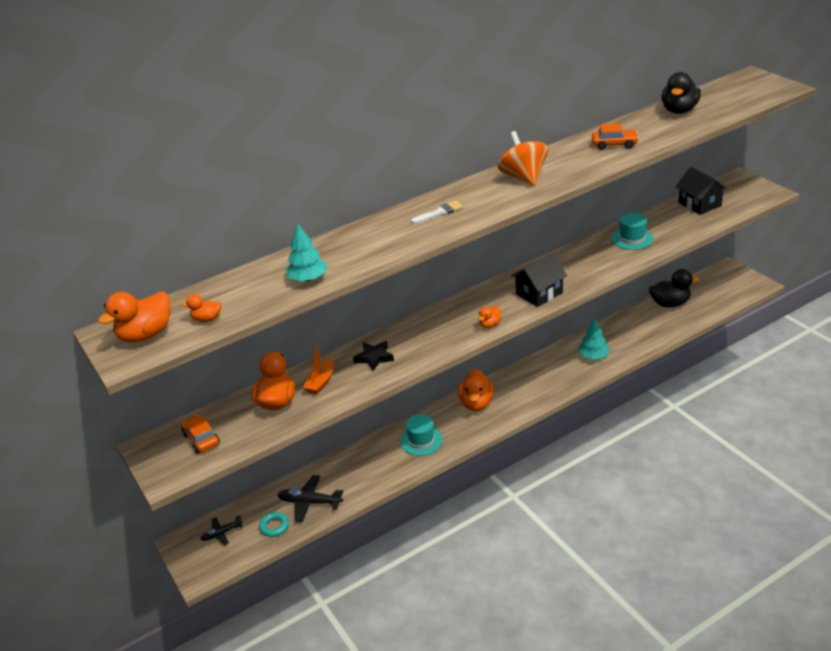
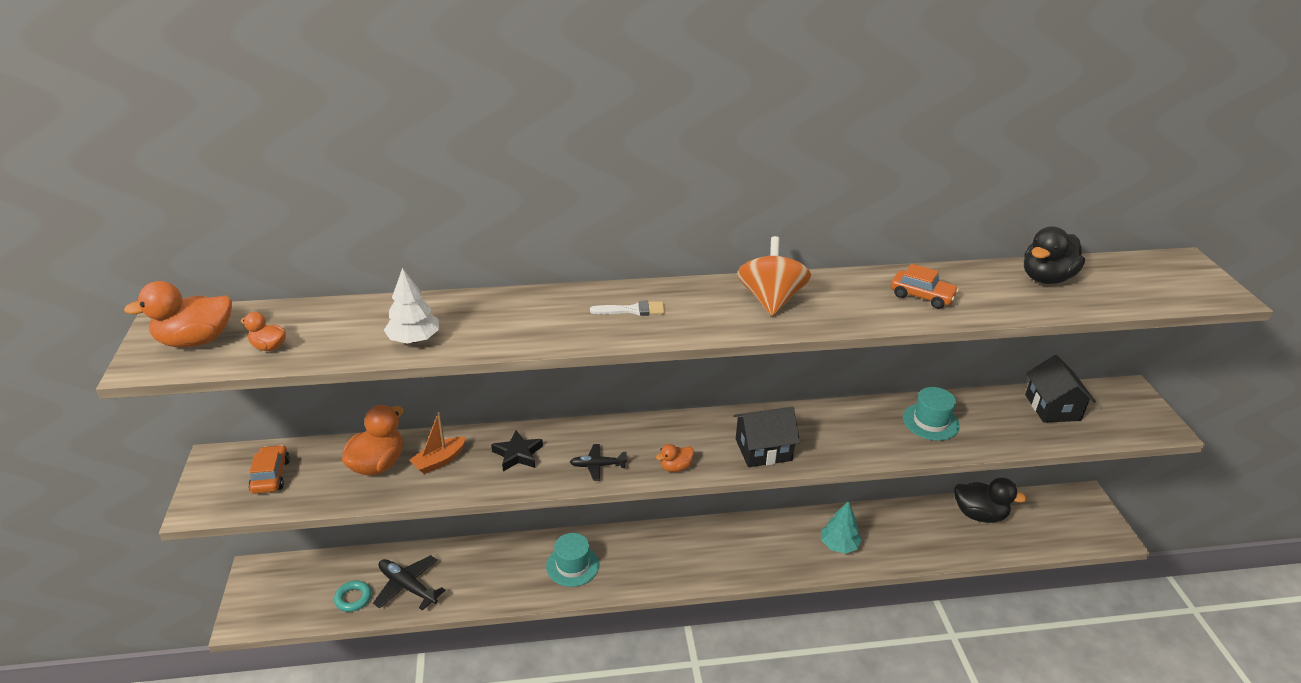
camera: 20 degrees right, 0 degrees up
black plane [200,515,243,546] -> black plane moved to [570,444,627,481]
turquoise tree [285,223,327,282] -> white tree [384,268,439,344]
orange duck [458,369,494,411] -> none

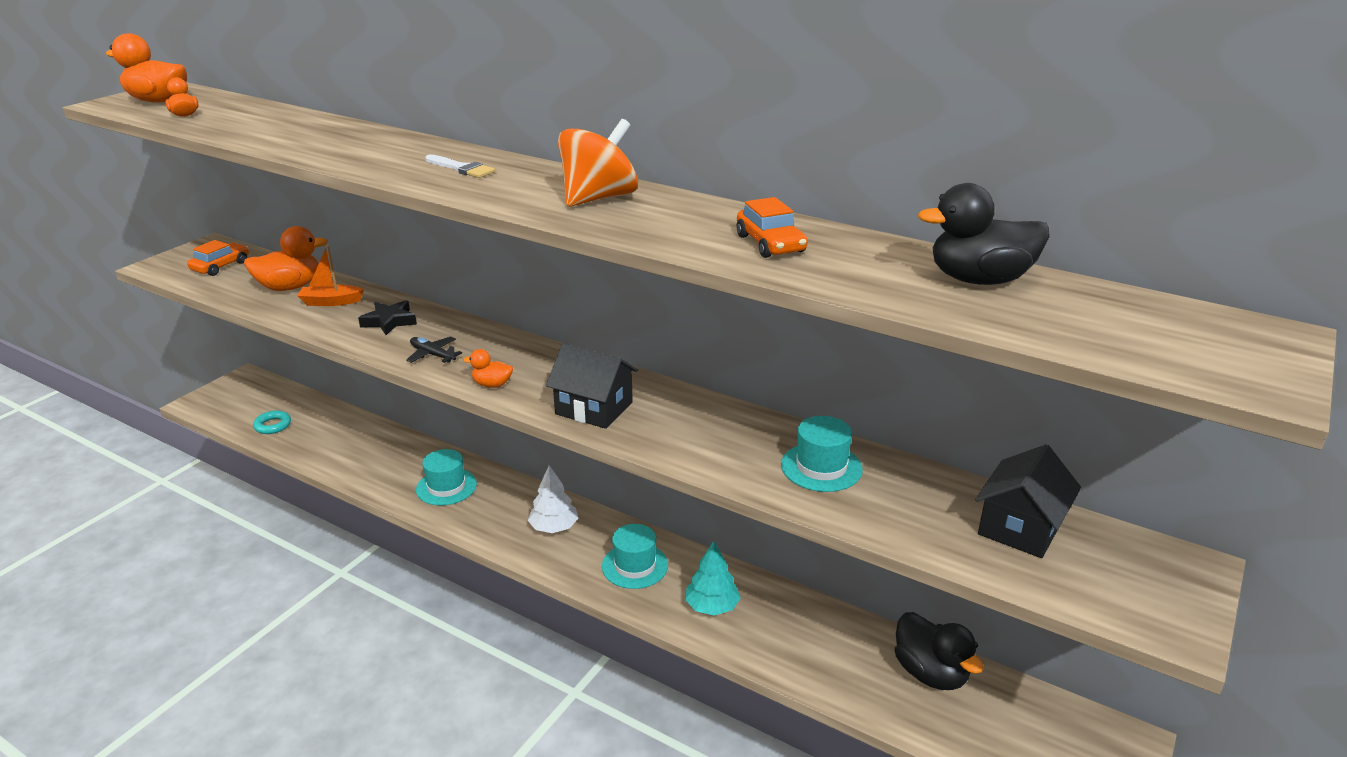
camera: 40 degrees right, 5 degrees down
black plane [373,555,445,611] -> none
white tree [384,268,439,344] -> white tree moved to [528,465,578,533]
none -> turquoise hat [602,524,668,589]

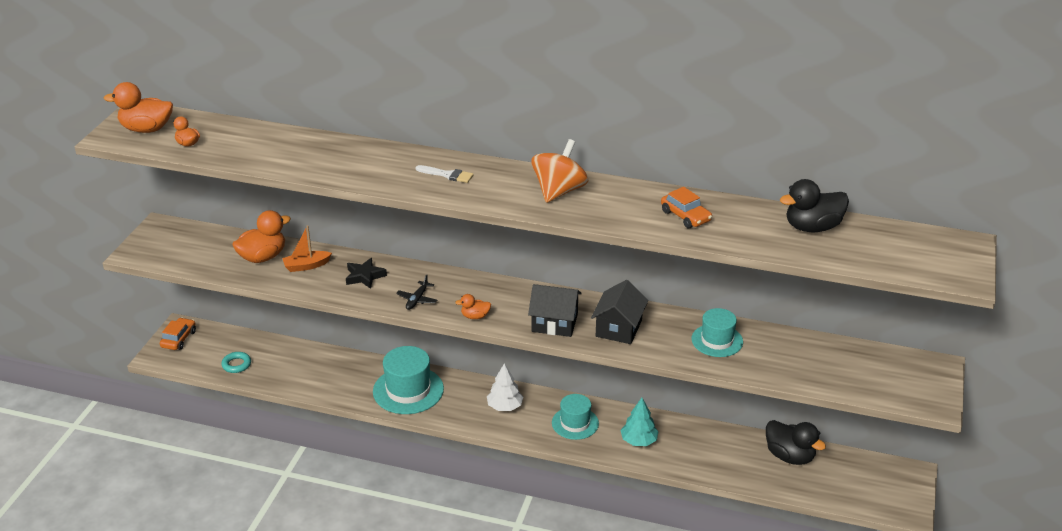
camera: 15 degrees left, 5 degrees up
orange car [187,240,249,276] -> orange car moved to [160,318,196,350]
black plane [406,336,462,363] -> black plane turned 90 degrees counterclockwise [396,274,437,310]
turquoise hat [416,449,477,506] -> turquoise hat [373,346,444,414], size x1.55
black house [975,444,1081,558] -> black house moved to [591,280,648,344]

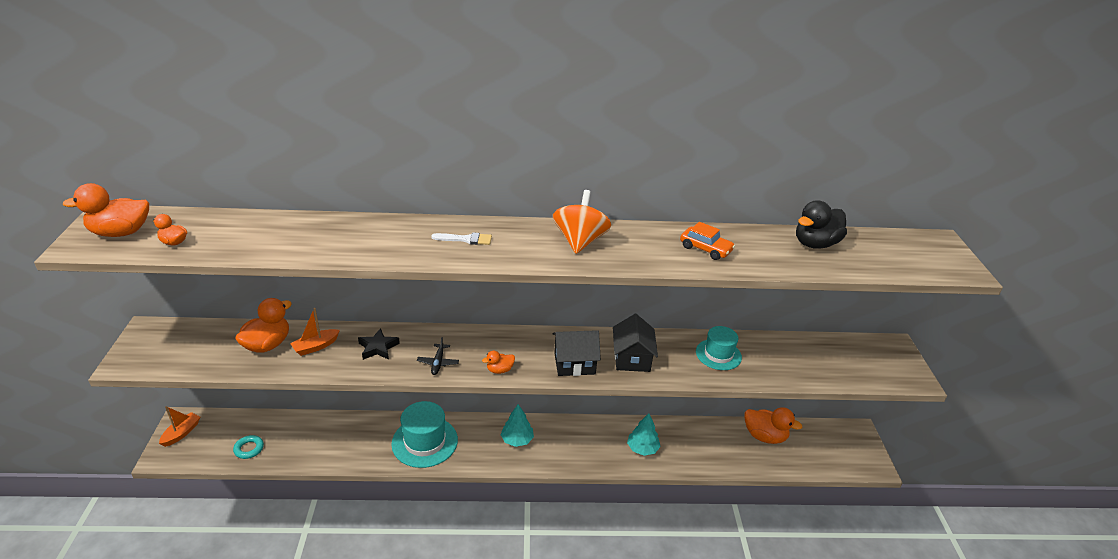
camera: 20 degrees left, 0 degrees up
orange car [160,318,196,350] -> orange boat [159,406,200,447]
white tree [487,363,523,411] -> turquoise tree [501,404,534,447]
turquoise hat [552,394,599,440] -> none
black duck [766,420,826,465] -> orange duck [745,407,802,444]

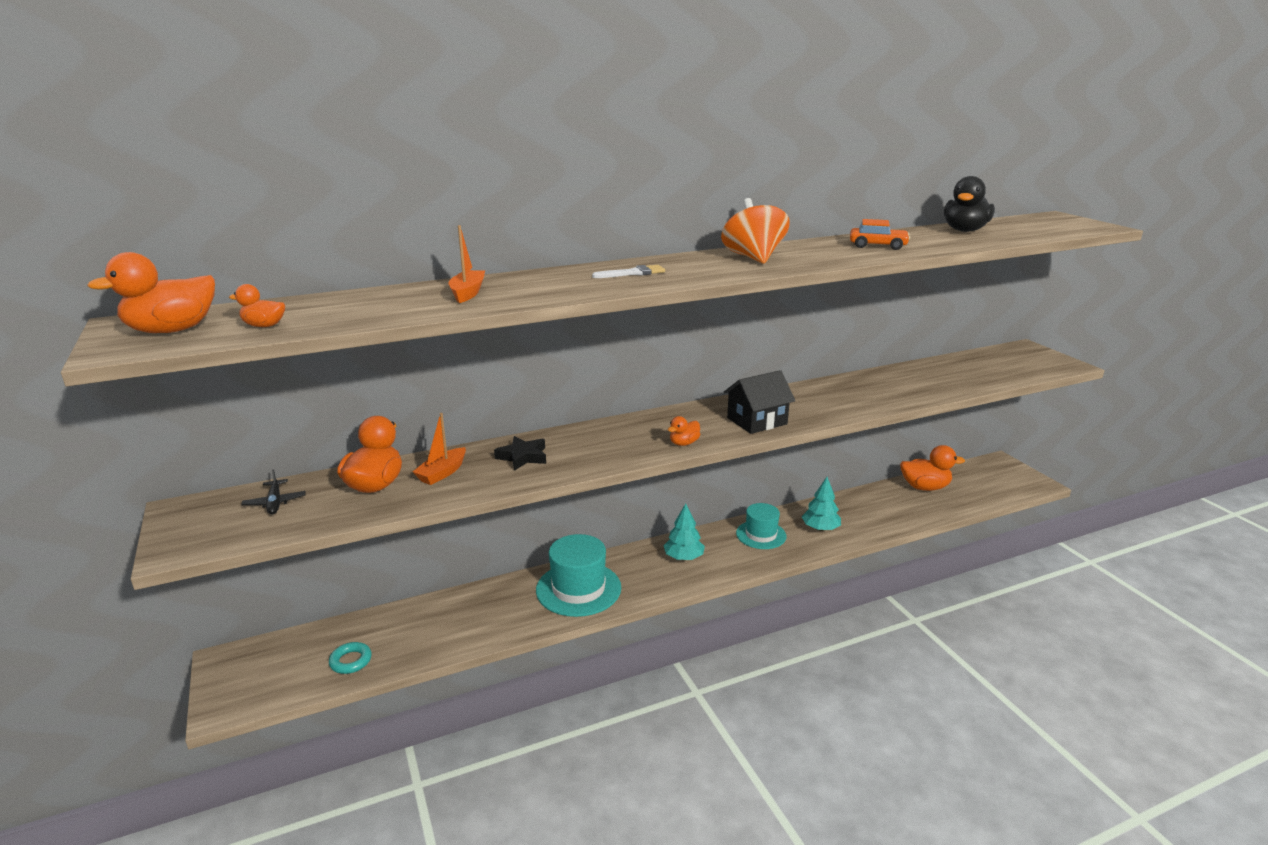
camera: 20 degrees left, 10 degrees down
orange boat [159,406,200,447] -> orange boat moved to [449,225,485,303]
black plane [417,337,459,375] -> black plane moved to [241,469,306,514]
black house [613,314,658,372] -> none
turquoise hat [696,326,742,370] -> turquoise hat moved to [736,503,786,549]

